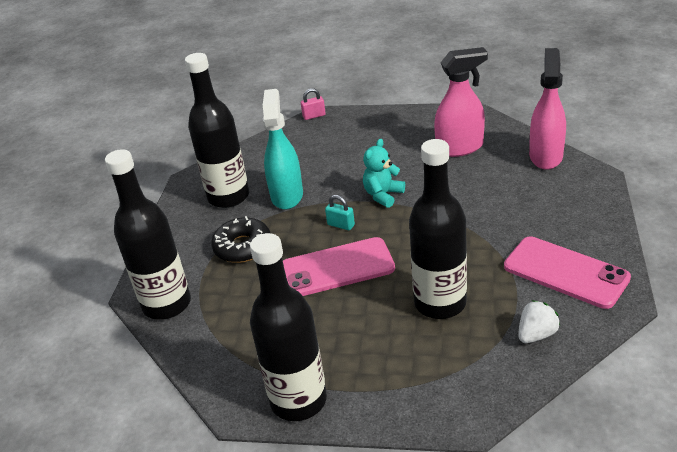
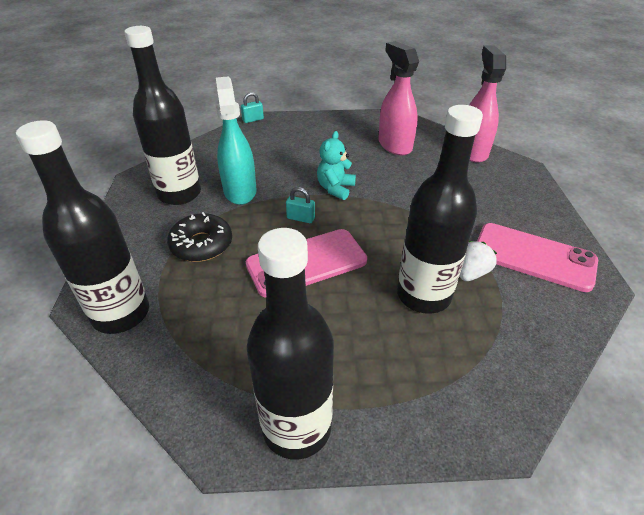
camera: 15 degrees left, 5 degrees up
pink padlock [301,88,326,120] -> turquoise padlock [241,92,264,123]
pink spray bottle [434,47,488,157] -> pink spray bottle turned 90 degrees counterclockwise [378,41,419,156]
white strawberry [518,300,560,343] -> white strawberry moved to [460,241,497,281]

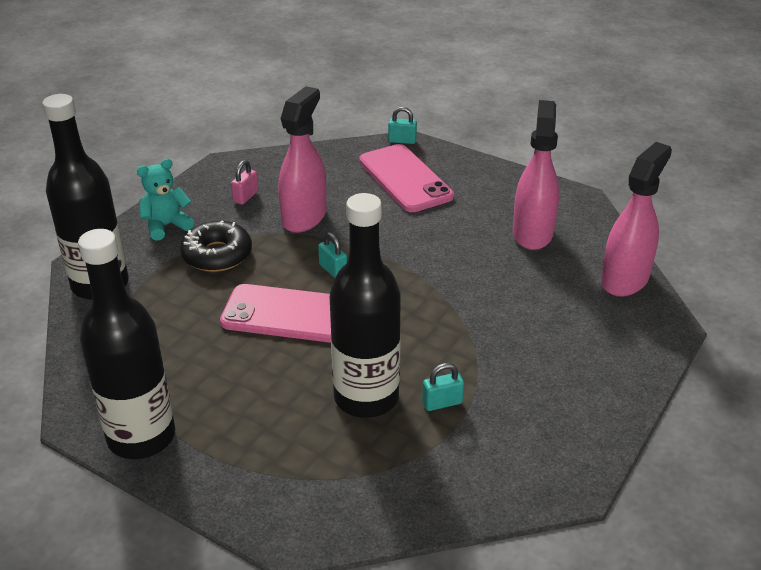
camera: 35 degrees right, 5 degrees down
black bottle [124,26,201,205] -> pink padlock [231,160,258,205]
turquoise spray bottle [216,77,257,205] -> pink spray bottle [278,86,326,233]
turquoise teddy bear [317,131,356,200] -> turquoise teddy bear moved to [137,158,194,241]
white strawberry [460,241,497,281] -> turquoise padlock [422,363,464,411]
pink phone [477,223,598,292] -> pink phone moved to [359,144,454,212]

